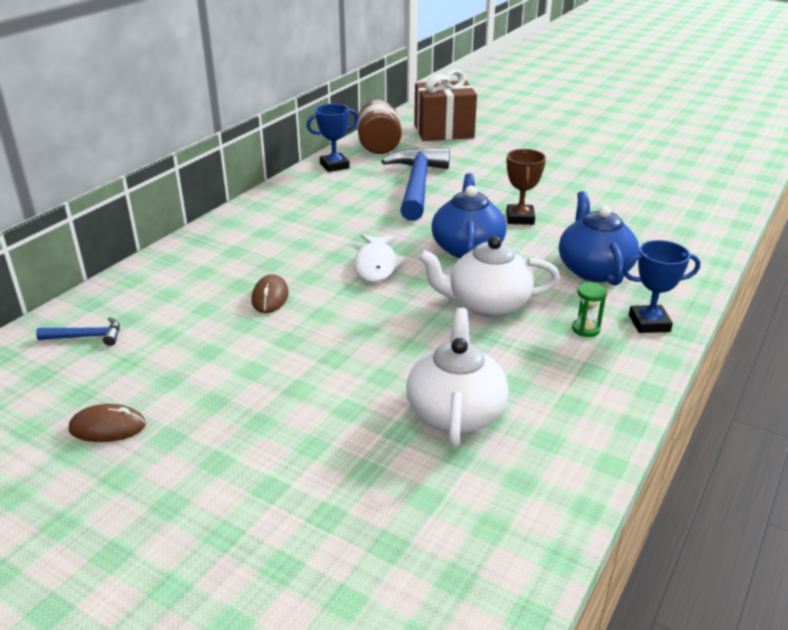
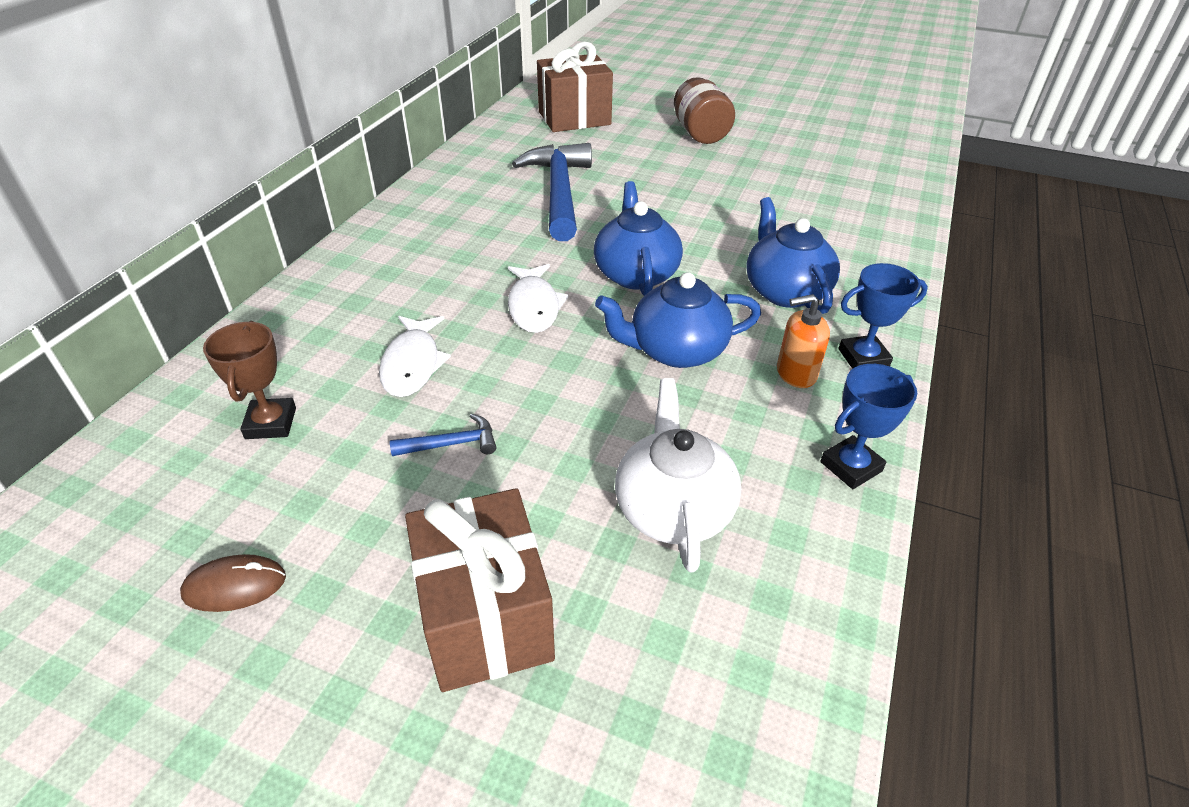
camera: 10 degrees left, 10 degrees up
blue hammer [36,317,120,346] -> blue hammer moved to [390,414,496,456]
brown mouse [251,274,289,313] -> white fish [379,316,451,397]
blue trophy [307,104,358,172] -> blue trophy moved to [820,364,917,489]
brown jar [357,100,402,154] -> brown jar moved to [674,77,735,144]
white teapot [418,236,560,318] -> blue teapot [595,272,761,368]
brown trophy [506,149,546,225] -> brown trophy moved to [203,321,296,439]
green hourglass [572,283,607,337] -> orange soap dispenser [777,294,830,388]
none -> brown gift [405,488,555,692]

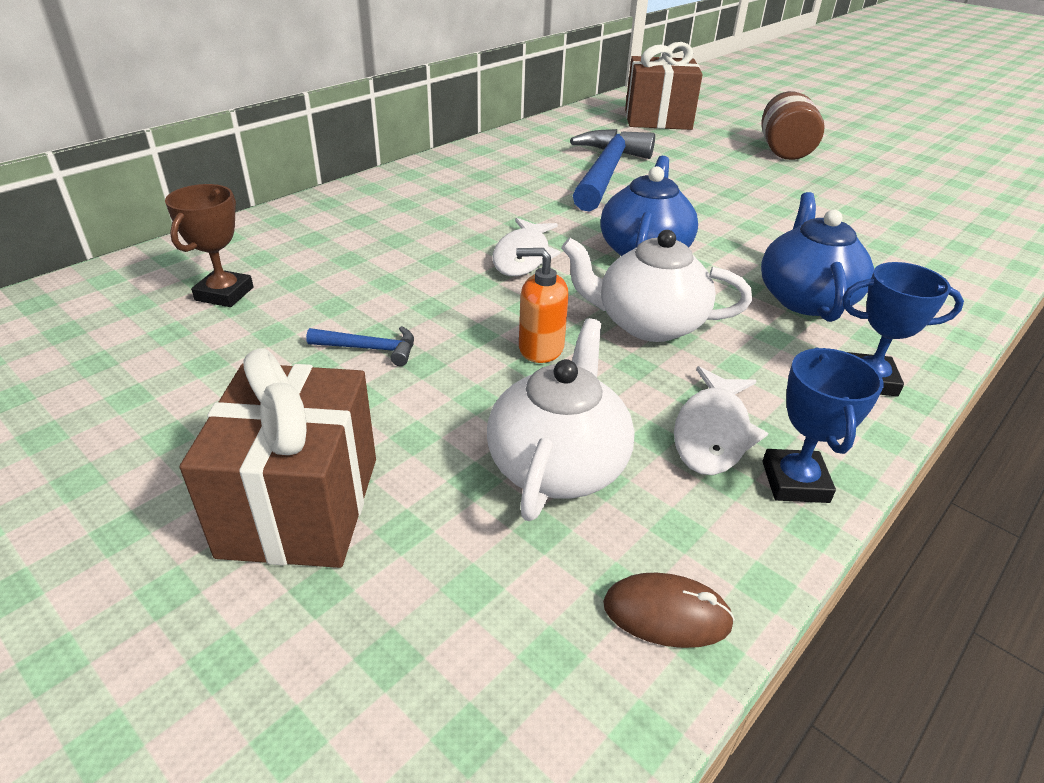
camera: 20 degrees right, 5 degrees down
brown mouse [180,554,286,612] -> brown mouse moved to [603,573,735,648]
white fish [379,316,451,397] -> white fish moved to [674,366,768,475]
blue teapot [595,272,761,368] -> white teapot [561,230,752,342]
orange soap dispenser [777,294,830,388] -> orange soap dispenser moved to [516,248,569,363]
blue trophy [820,364,917,489] -> blue trophy turned 75 degrees counterclockwise [763,348,883,503]

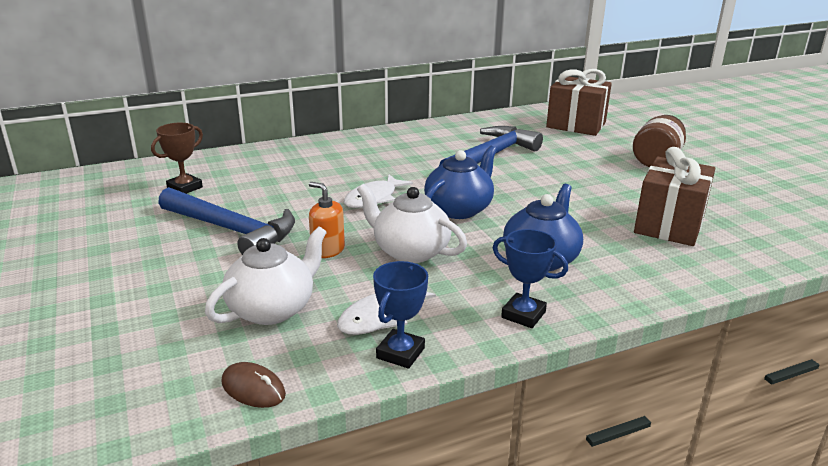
camera: 25 degrees right, 10 degrees down
brown gift [180,349,376,568] -> brown gift moved to [634,147,715,246]
blue hammer [306,326,414,366] -> blue hammer [158,187,295,255], size x2.35

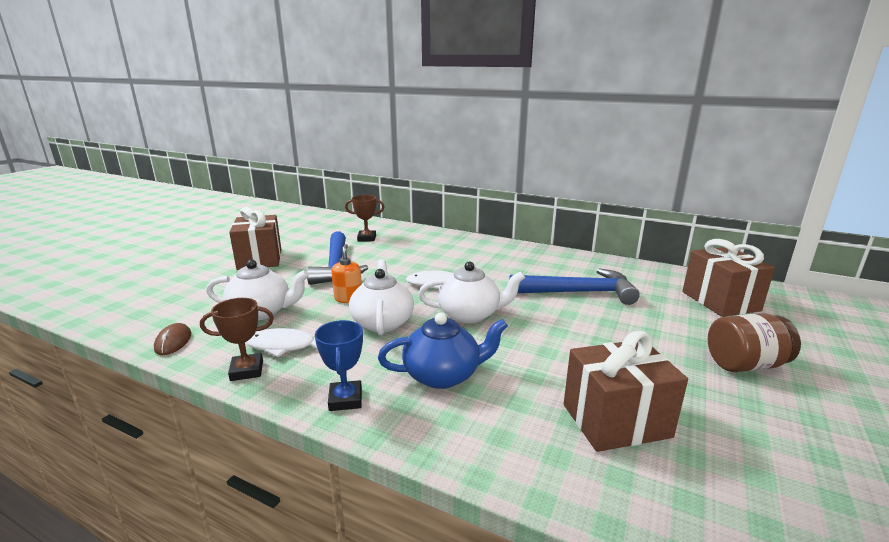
camera: 50 degrees right, 5 degrees down
blue trophy [373,261,428,369] -> brown trophy [200,298,274,381]
blue teapot [424,146,497,219] -> white teapot [418,261,525,323]
none -> brown gift [229,207,281,270]

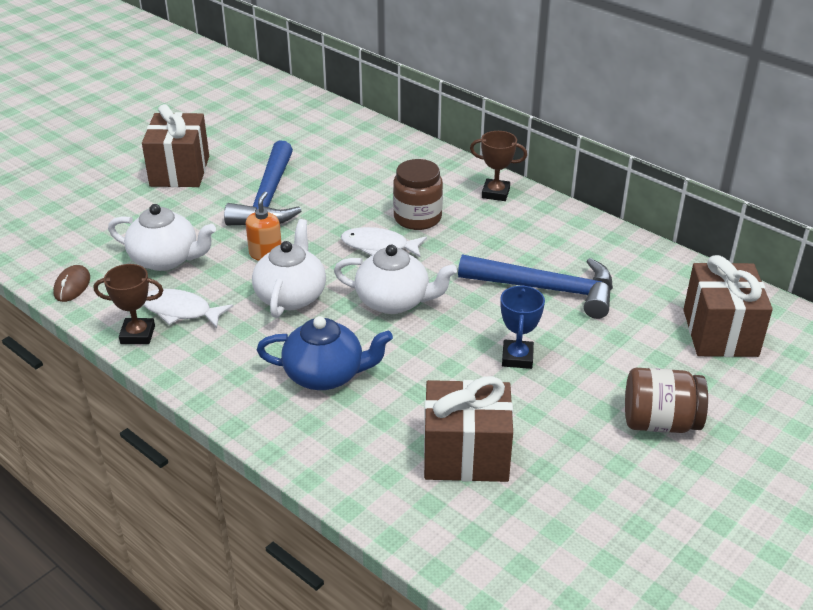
camera: 15 degrees right, 15 degrees up
blue trophy [315,320,363,411] -> blue trophy moved to [500,285,545,369]
brown trophy [345,195,384,241] -> brown trophy moved to [470,131,527,201]
none -> brown jar [393,159,443,230]

